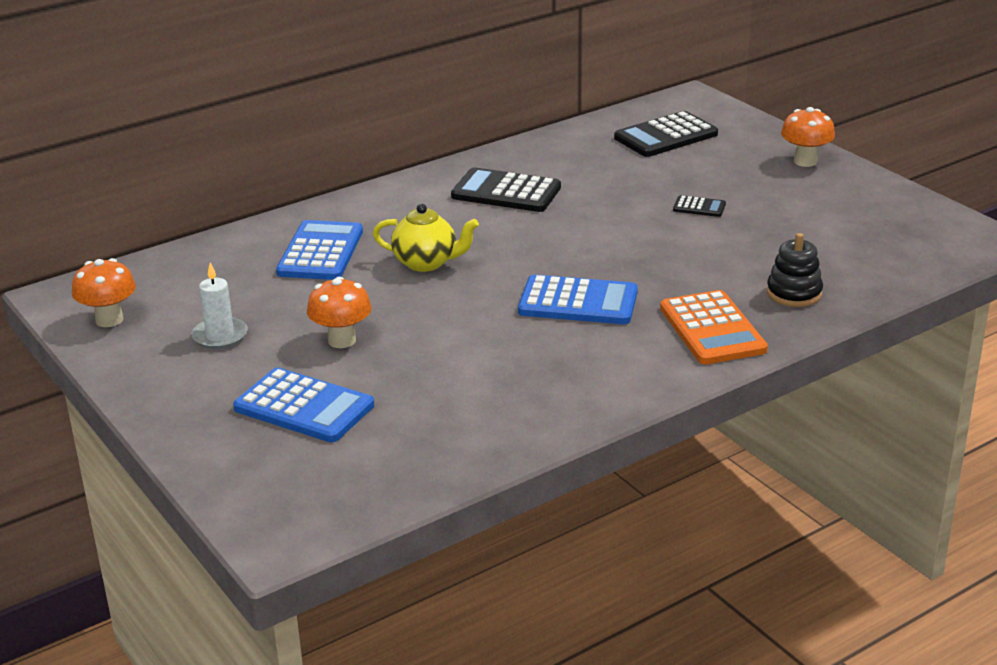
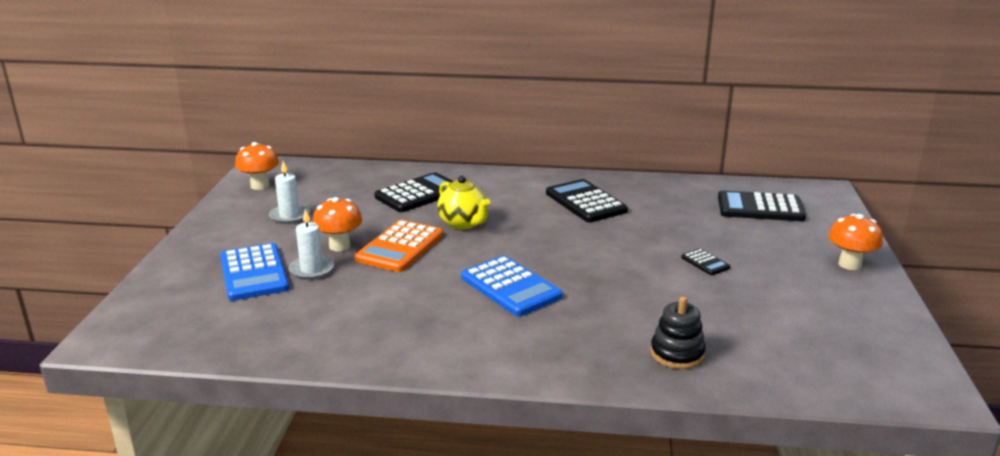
camera: 40 degrees right, 5 degrees down
blue calculator [276,220,363,280] -> black calculator [374,172,454,212]
orange calculator [660,290,768,364] -> orange calculator moved to [355,220,443,272]
none -> white candle [289,209,334,280]

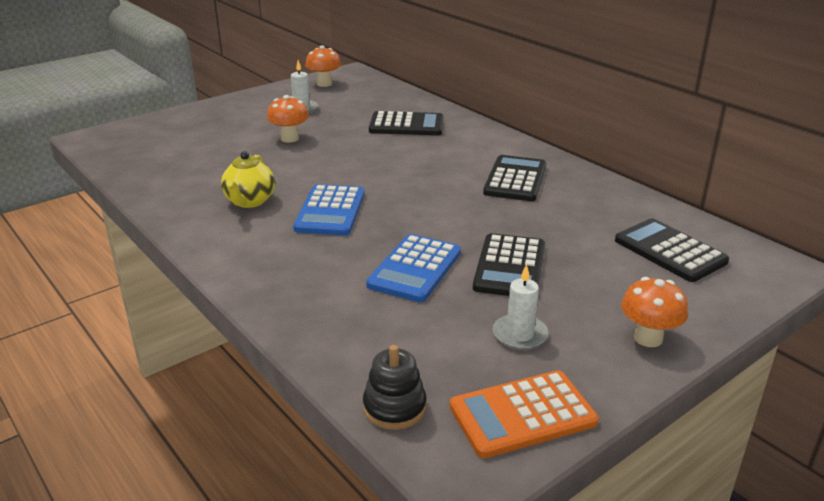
camera: 45 degrees right, 5 degrees up
blue calculator [220,243,289,301] -> blue calculator moved to [366,234,461,302]
white candle [289,209,334,280] -> white candle moved to [493,264,549,350]
orange calculator [355,220,443,272] -> orange calculator moved to [450,370,599,458]
yellow teapot [437,176,490,229] -> yellow teapot moved to [221,151,275,208]
black stacking toy [650,297,706,369] -> black stacking toy moved to [363,345,427,430]
black calculator [681,248,730,275] -> black calculator [473,233,545,296], size x2.07

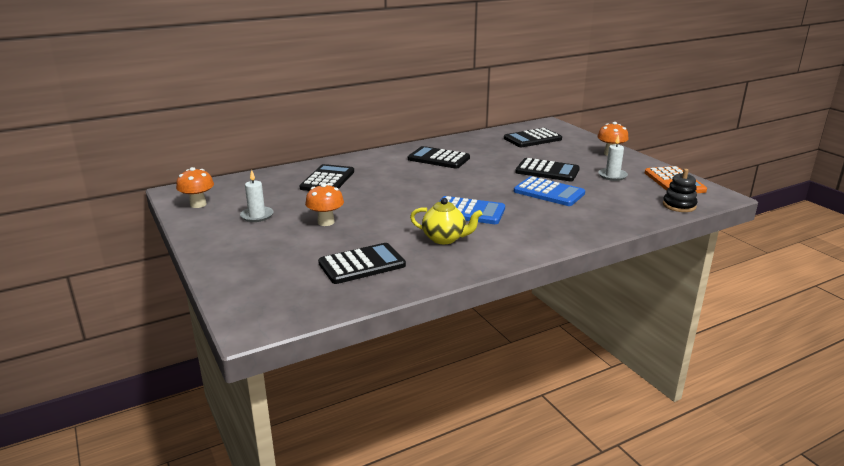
camera: 80 degrees left, 5 degrees down
none -> black calculator [318,243,406,284]

